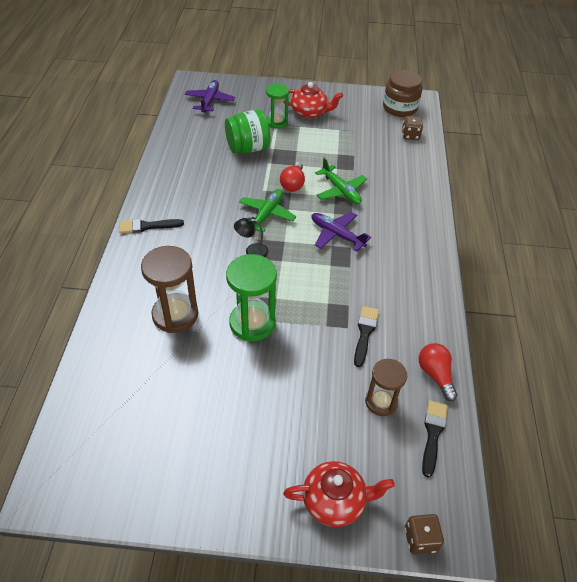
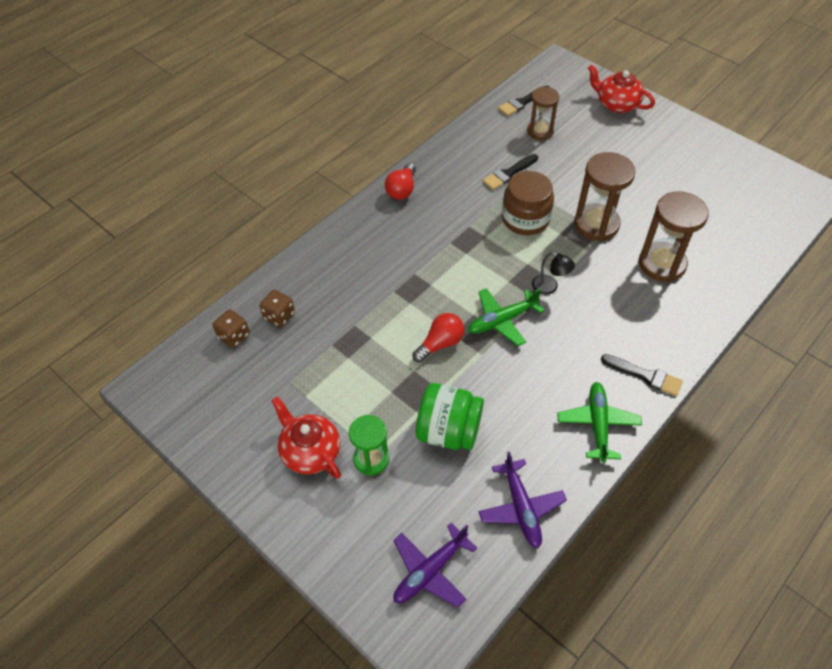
camera: 140 degrees left, 5 degrees up
green hourglass [226,254,277,341] -> brown hourglass [574,152,635,241]
purple plane [311,212,371,251] -> purple plane moved to [479,451,567,548]
green plane [315,158,367,205] -> green plane moved to [557,382,642,463]
brown jar [383,70,422,117] -> brown jar moved to [502,171,554,235]
brown dice [405,514,444,554] -> brown dice moved to [260,290,295,327]
red light bulb [419,343,458,401] -> red light bulb moved to [385,163,416,200]

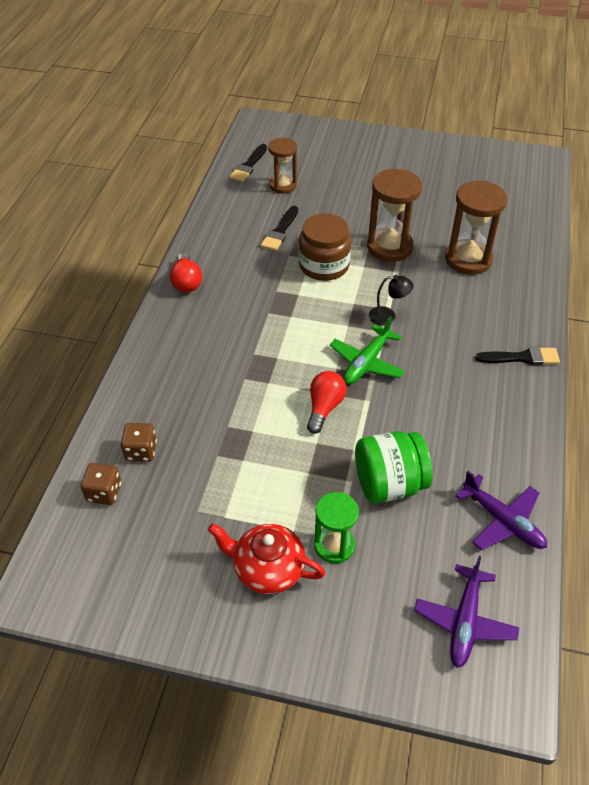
camera: 30 degrees left, 5 degrees down
green plane [557,382,642,463] -> none
red teapot [588,64,655,113] -> none

